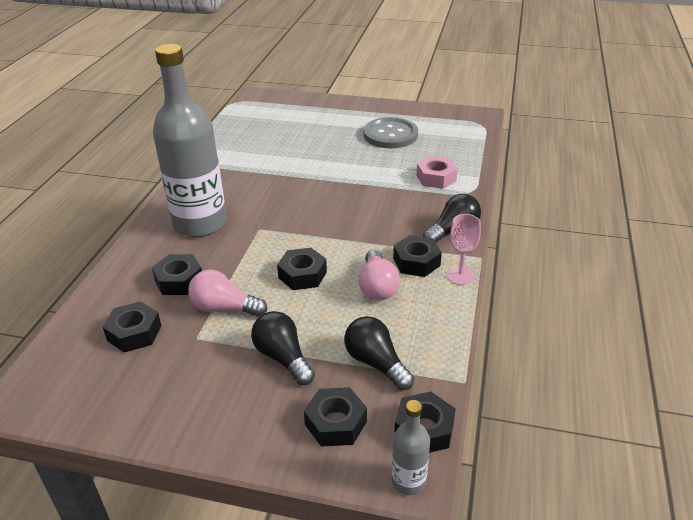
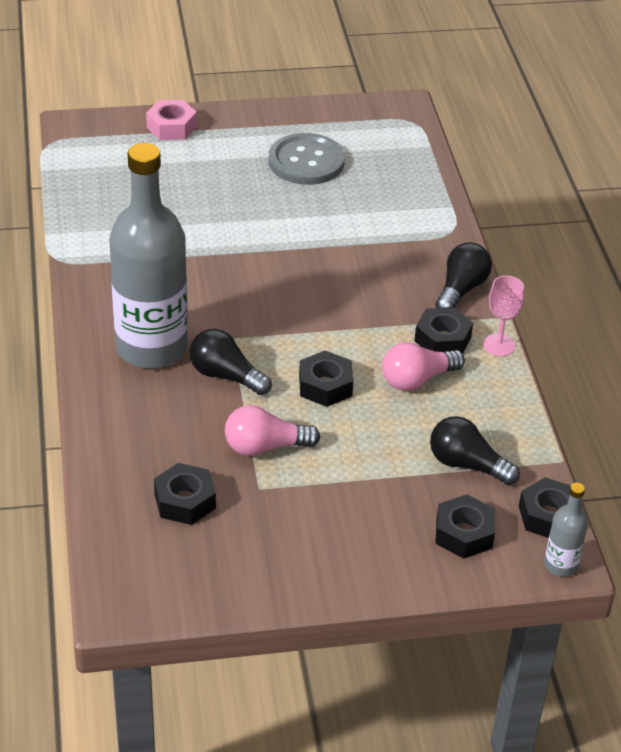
camera: 25 degrees left, 5 degrees up
black nut [152,254,202,295] -> none
black light bulb [251,311,315,385] -> black light bulb moved to [190,329,272,395]
pink light bulb [358,249,400,300] -> pink light bulb turned 90 degrees clockwise [382,342,465,391]
pink nut [416,156,458,189] -> pink nut moved to [146,100,197,140]

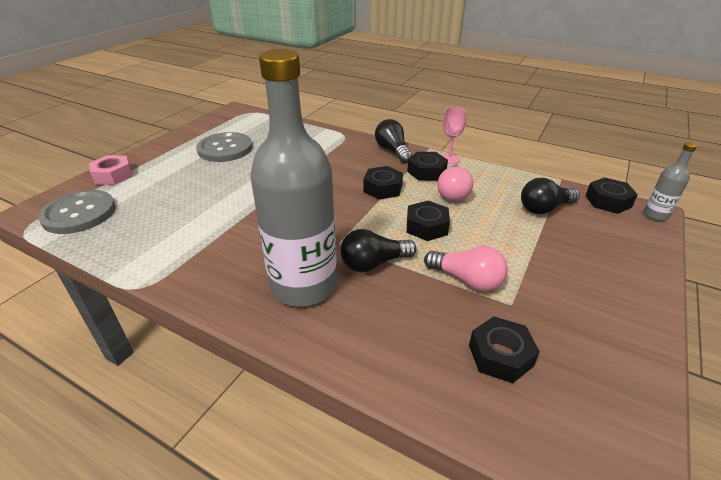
camera: 50 degrees left, 5 degrees down
pink light bulb [225,405,320,456] -> pink light bulb turned 90 degrees counterclockwise [424,246,508,292]
black nut [435,494,495,559] -> black nut moved to [363,166,403,200]
none -> grey button [38,190,116,234]

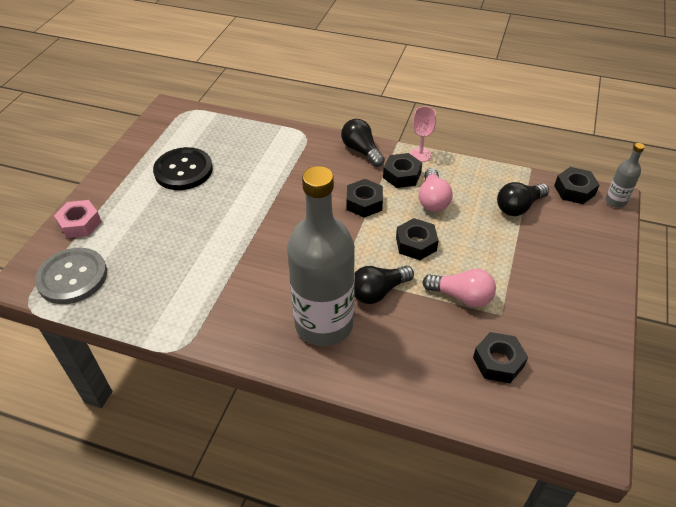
camera: 10 degrees left, 10 degrees up
grey button [196,132,252,162] -> black button [153,147,213,190]

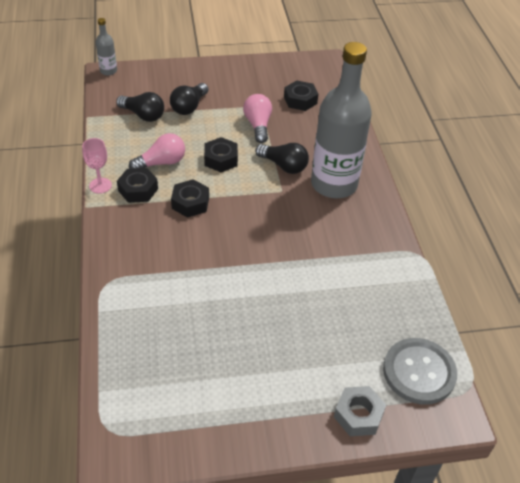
camera: 120 degrees left, 0 degrees up
pink nut [54,200,102,238] -> grey nut [334,386,386,436]
black button [153,147,213,190] -> none
black light bulb [341,119,385,167] -> black light bulb moved to [170,83,209,115]
black nut [554,167,600,204] -> none

